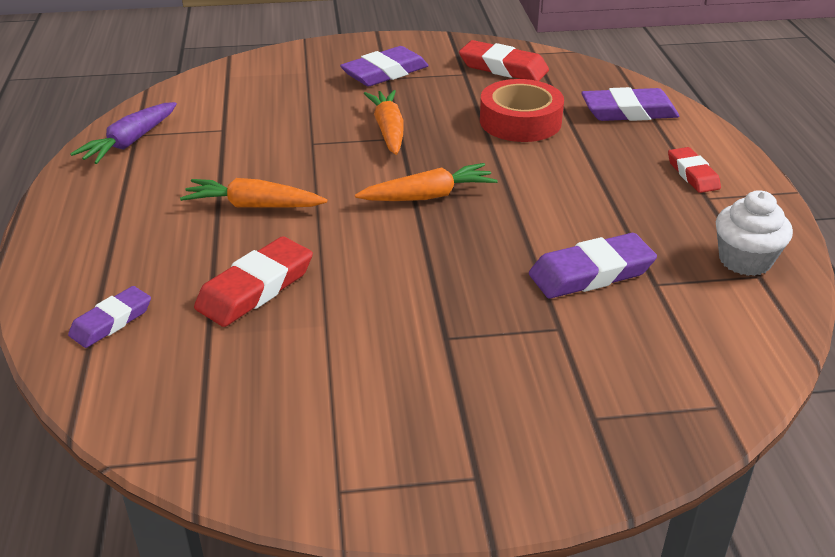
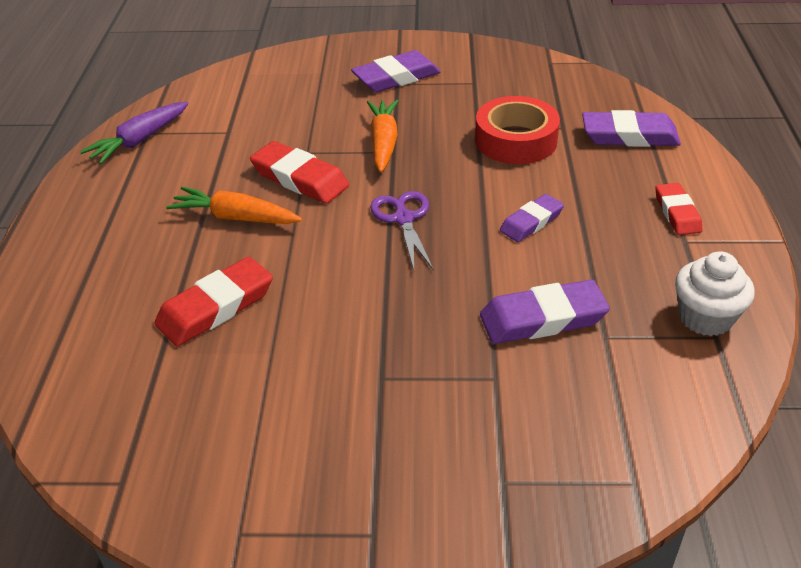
camera: 10 degrees right, 5 degrees up
purple eraser [68,286,151,348] -> purple eraser moved to [500,194,564,242]
orange carrot [355,163,498,201] -> purple scissors [370,191,434,270]
red eraser [459,40,549,81] -> red eraser moved to [250,141,349,204]

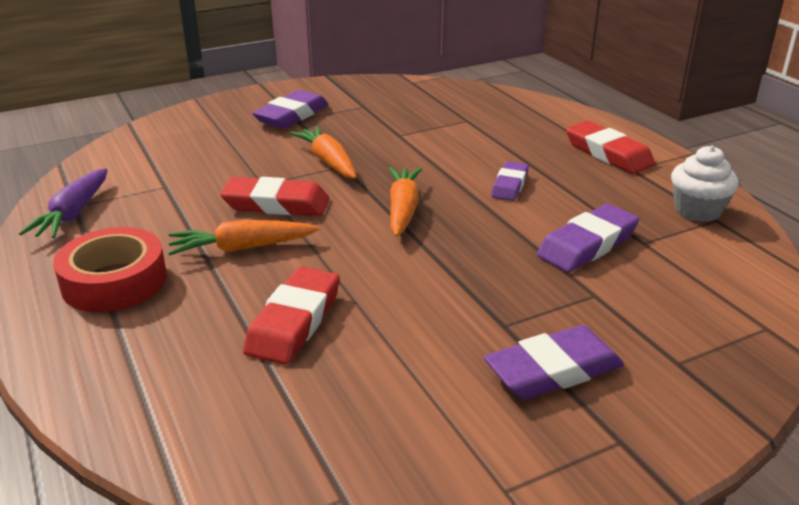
camera: 30 degrees left, 10 degrees down
purple scissors [370,191,434,270] -> orange carrot [389,167,422,237]
red tape [475,96,560,164] -> red tape moved to [53,227,167,312]
purple eraser [582,110,681,147] -> purple eraser moved to [484,325,624,399]
red eraser [655,183,703,235] -> red eraser [566,121,655,174], size x1.57

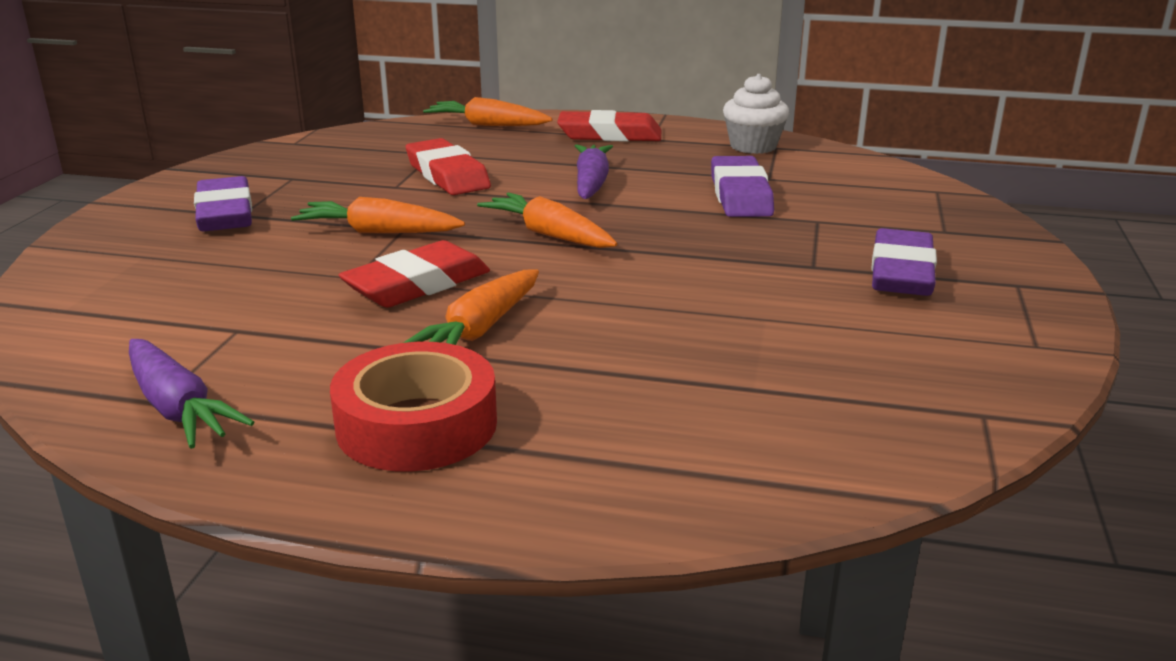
camera: 50 degrees left, 5 degrees down
red eraser [243,267,340,365] -> red eraser moved to [406,138,491,195]
purple eraser [491,161,529,201] -> purple carrot [575,144,613,199]
none -> orange carrot [423,97,552,126]

